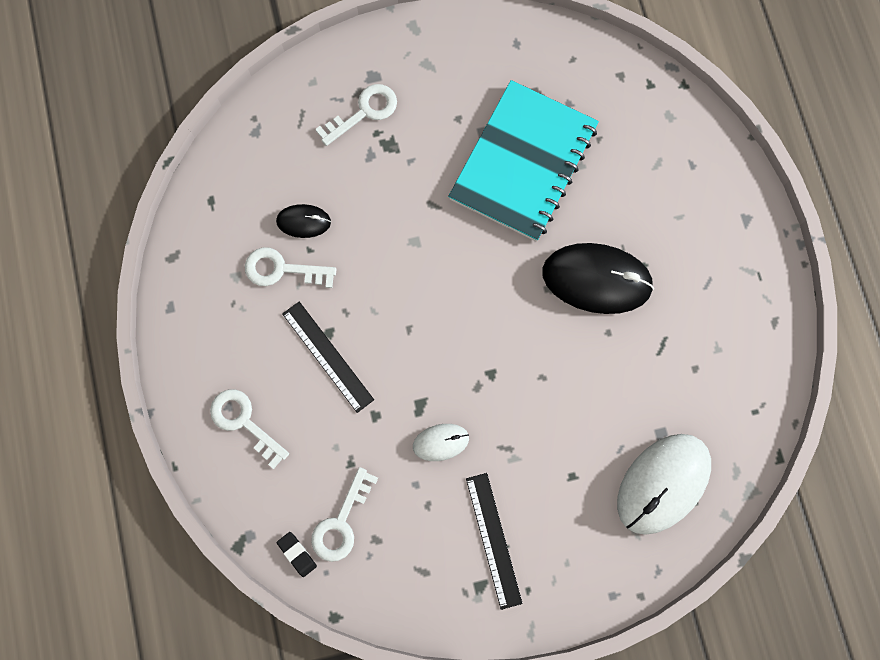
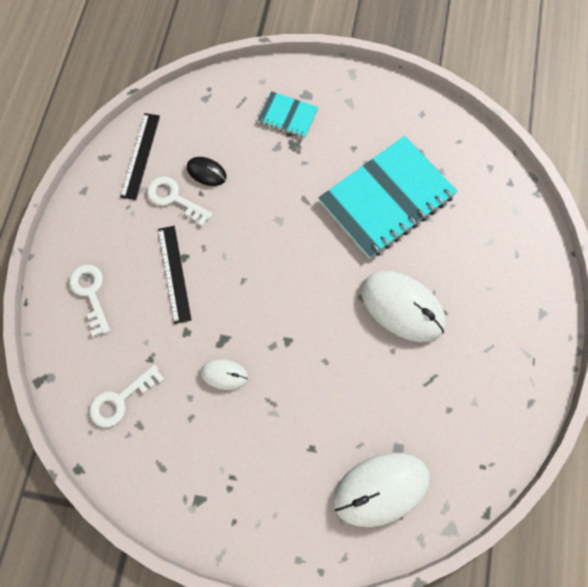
camera: 25 degrees right, 5 degrees down
black eraser [277,532,317,577] -> none
white key [315,84,397,146] -> turquoise notebook [258,91,319,138]
black ruler [466,473,523,610] -> black ruler moved to [120,113,160,200]
black mouse [542,243,654,314] -> white mouse [361,271,446,342]

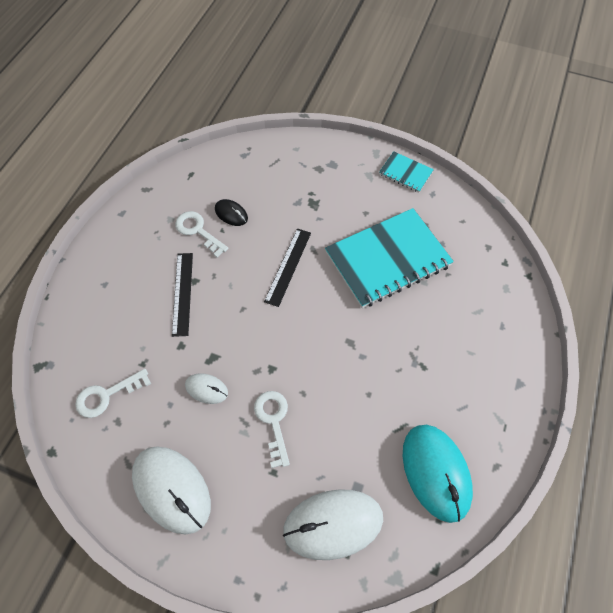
camera: 10 degrees right, 10 degrees down
white key [69,265,110,337] -> white key moved to [254,391,290,468]
black ruler [120,113,160,200] -> black ruler moved to [264,229,311,307]
turquoise notebook [258,91,319,138] -> turquoise notebook moved to [379,151,434,193]
white mouse [361,271,446,342] -> white mouse moved to [132,447,211,534]
none -> turquoise mouse [403,425,473,523]

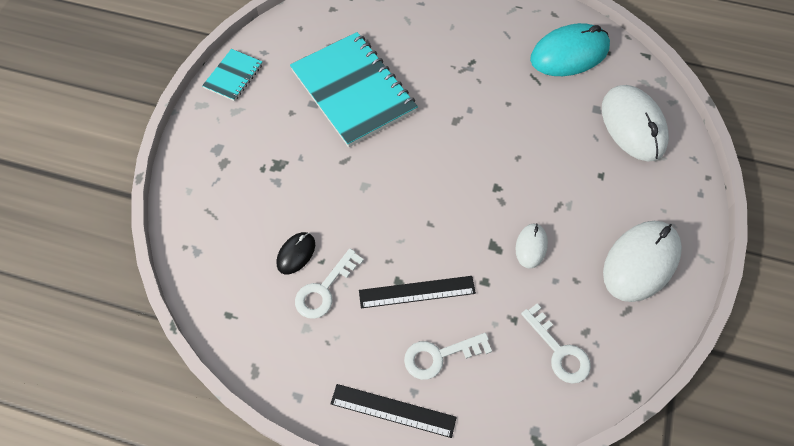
camera: 95 degrees left, 0 degrees up
white key [254,391,290,468] -> white key moved to [404,333,492,380]
black ruler [264,229,311,307] -> black ruler moved to [331,384,457,438]

